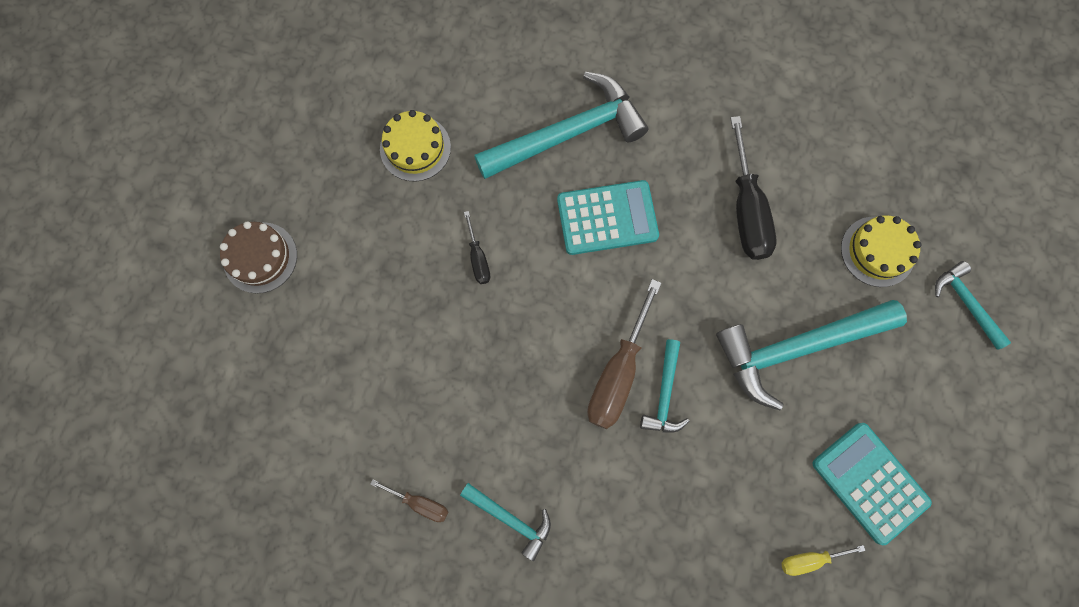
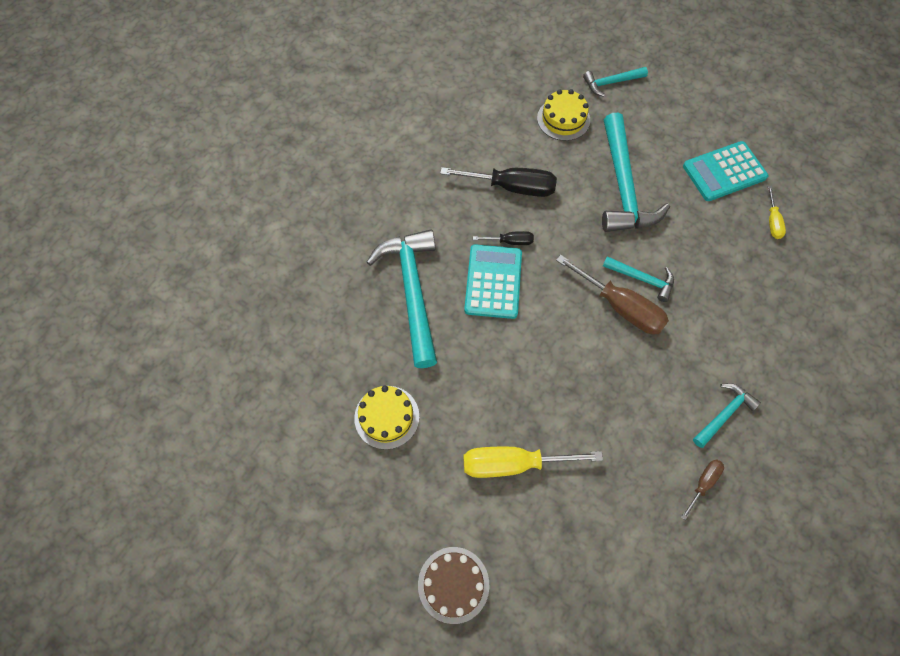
camera: 75 degrees left, 10 degrees down
black screwdriver [464,211,490,284] -> black screwdriver moved to [473,231,534,245]
none -> yellow screwdriver [463,447,603,478]

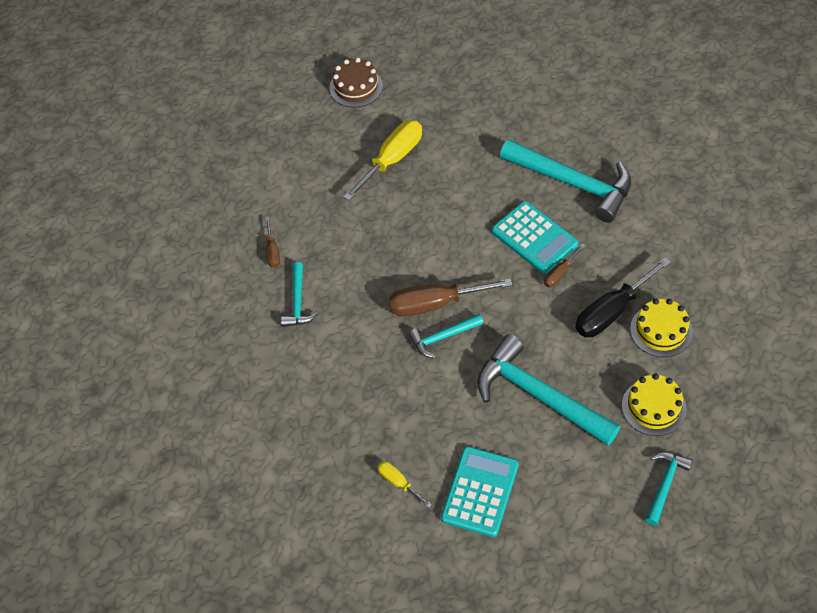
camera: 135 degrees right, 10 degrees down
yellow cake [354,386,419,450] -> yellow cake moved to [630,299,693,357]
black screwdriver [473,231,534,245] -> brown screwdriver [544,244,585,287]

